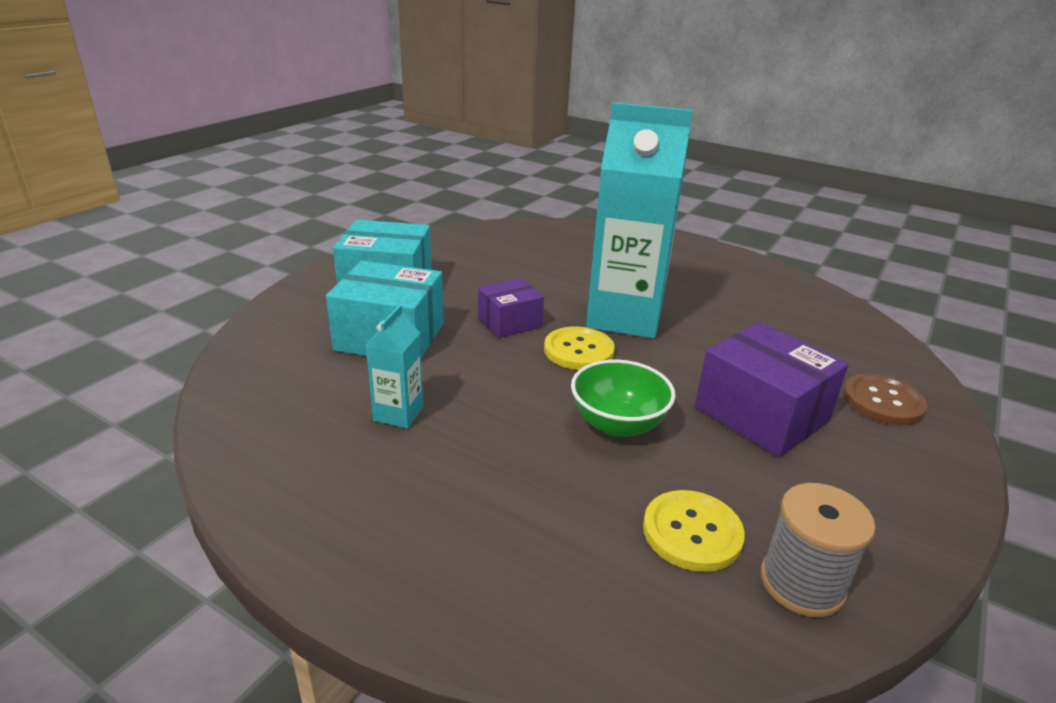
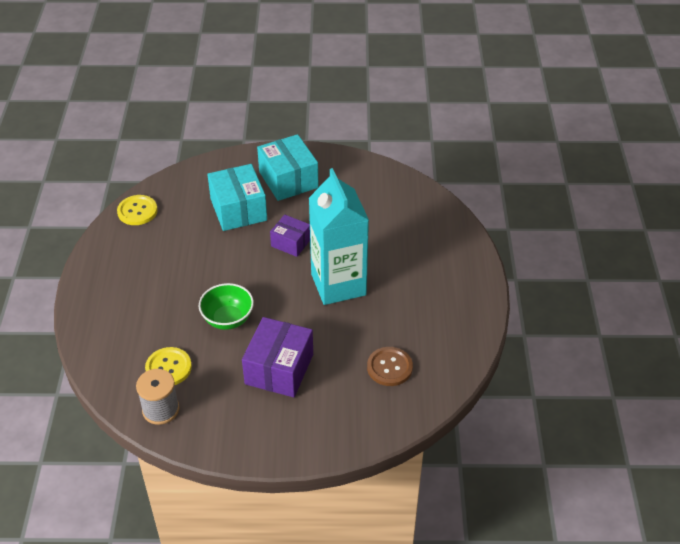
camera: 60 degrees right, 15 degrees up
turquoise carton [366,305,423,428] -> none
yellow button [544,326,615,370] -> yellow button moved to [117,195,158,225]
brown button [843,374,928,425] -> brown button moved to [367,347,413,386]

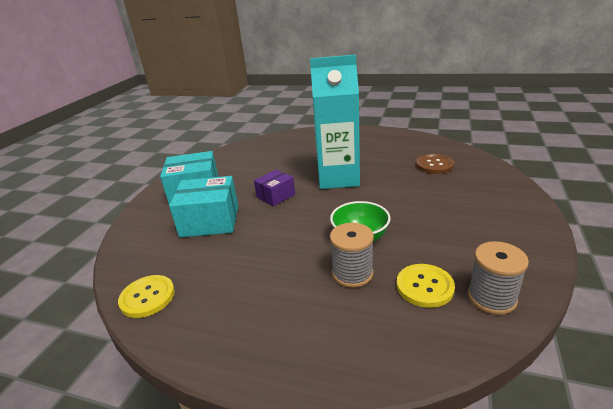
camera: 70 degrees left, 15 degrees down
purple box [242,317,313,397] -> none
none -> grey spool [330,223,374,288]

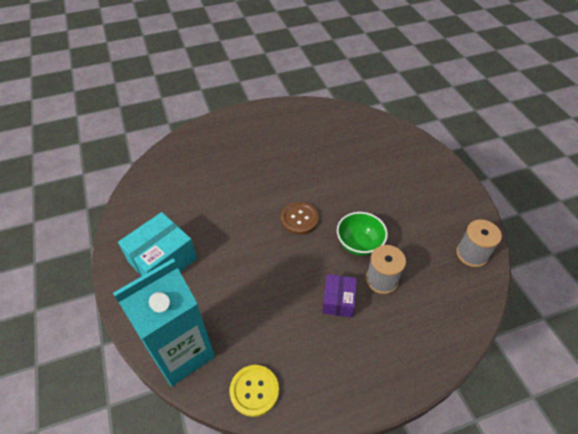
camera: 40 degrees left, 20 degrees up
turquoise box [169,176,238,237] -> none
purple box [254,170,295,206] -> purple box moved to [322,274,357,318]
turquoise carton [310,54,360,189] -> turquoise carton moved to [113,259,215,387]
yellow button [396,264,455,308] -> none
brown button [416,154,454,174] -> brown button moved to [281,202,319,235]

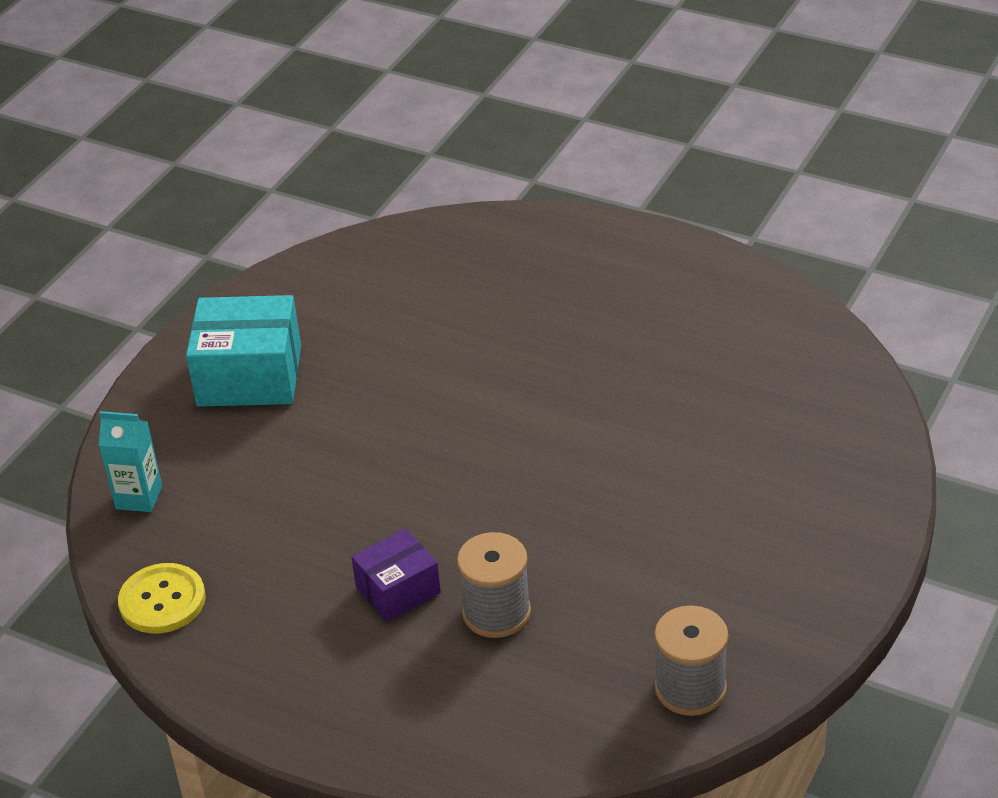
camera: 50 degrees right, 10 degrees down
turquoise carton [113,259,215,387] -> turquoise carton [99,411,162,512], size x0.44
brown button [281,202,319,235] -> none
green bowl [337,212,388,256] -> none

